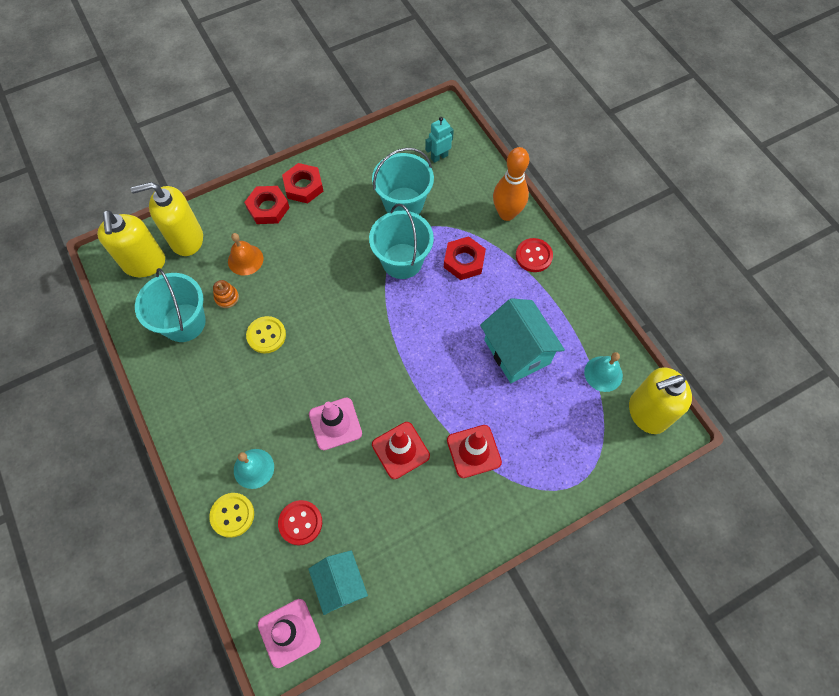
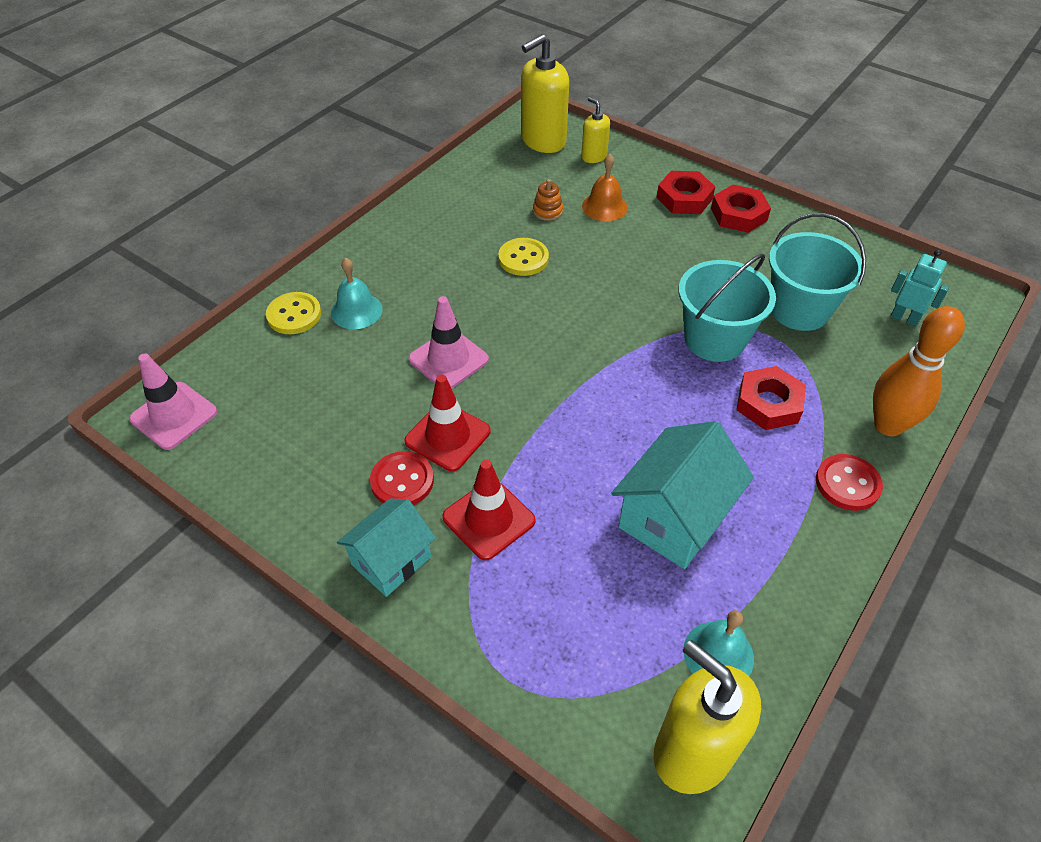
camera: 65 degrees right, 15 degrees down
yellow soap dispenser [131,182,203,256] -> yellow soap dispenser [581,97,610,163], size x0.54
turquoise bucket [135,268,206,342] -> none
red button [278,500,322,546] -> red button moved to [370,451,434,505]
turquoise house [308,550,368,615] -> turquoise house moved to [337,499,436,597]

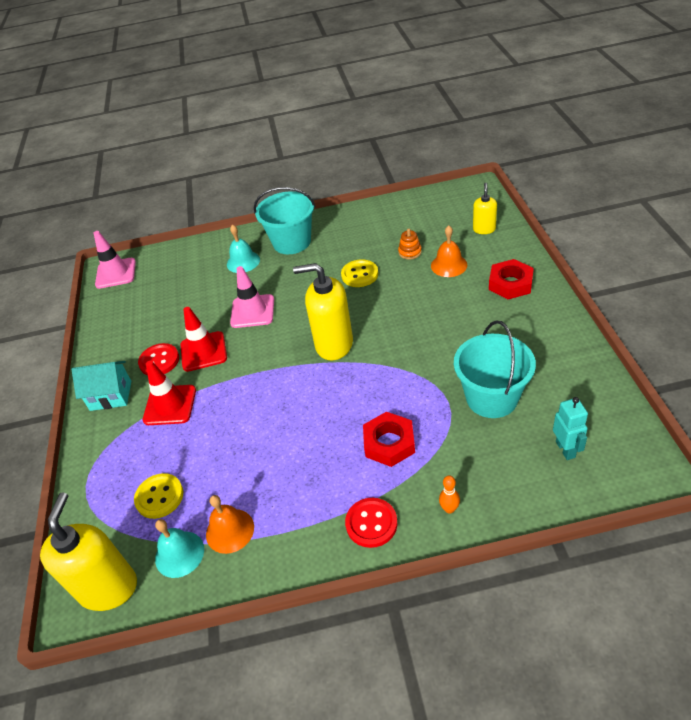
camera: 50 degrees right, 5 degrees down
yellow button [266,292,321,334] -> yellow button moved to [134,473,183,519]
yellow soap dispenser [521,34,569,153] -> yellow soap dispenser moved to [293,263,353,360]
turquoise house [612,421,754,569] -> none
turquoise bucket [678,254,776,362] -> turquoise bucket moved to [254,187,315,254]
red nut [711,185,771,233] -> none
orange bowling pin [873,306,965,436] -> orange bowling pin [439,475,460,514], size x0.41
none -> orange bell [206,495,254,554]

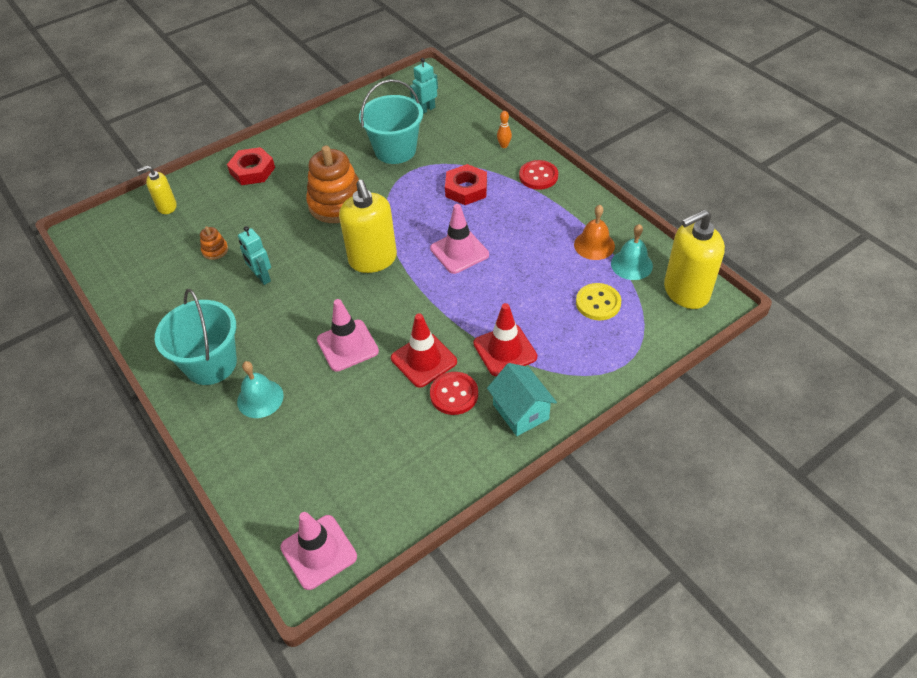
camera: 120 degrees left, 5 degrees up
yellow button [341,259,378,287] -> turquoise robot [238,226,271,285]
orange bell [431,225,467,277] -> none
none -> orange stacking toy [306,145,359,223]
none -> pink traffic cone [430,204,489,274]

